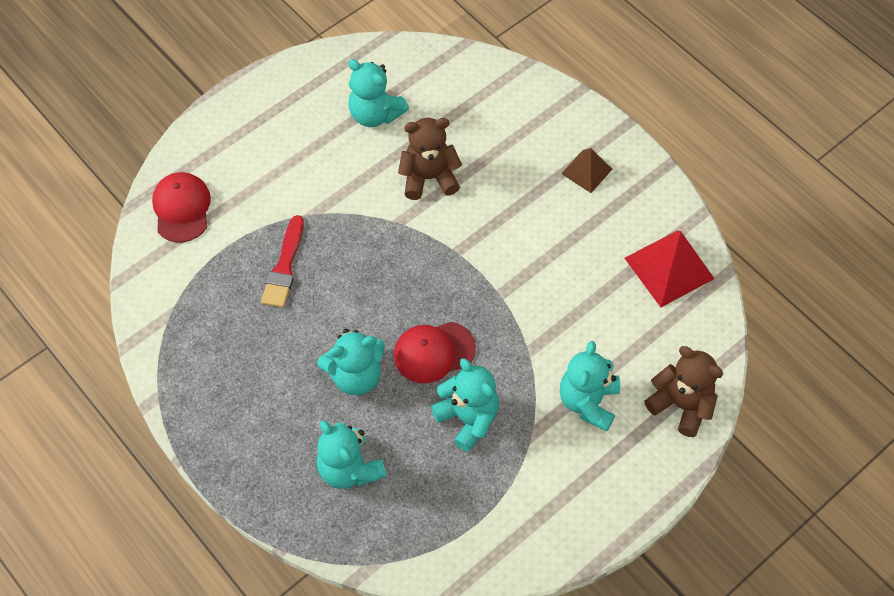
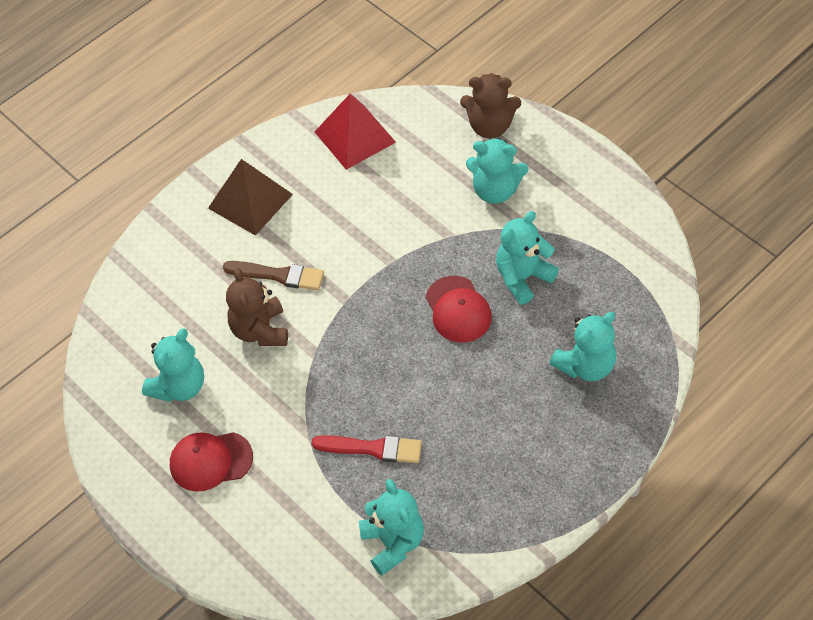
camera: 90 degrees left, 5 degrees down
red cap [152,172,211,242] -> red cap moved to [170,432,253,492]
turquoise teddy bear [317,329,385,396] -> turquoise teddy bear moved to [359,479,424,576]
brown pyramid [561,148,612,193] -> brown pyramid [208,159,293,236], size x1.69
brown teddy bear [644,346,723,437] -> brown teddy bear turned 120 degrees counterclockwise [460,73,521,138]
none -> brown brush [223,261,324,290]

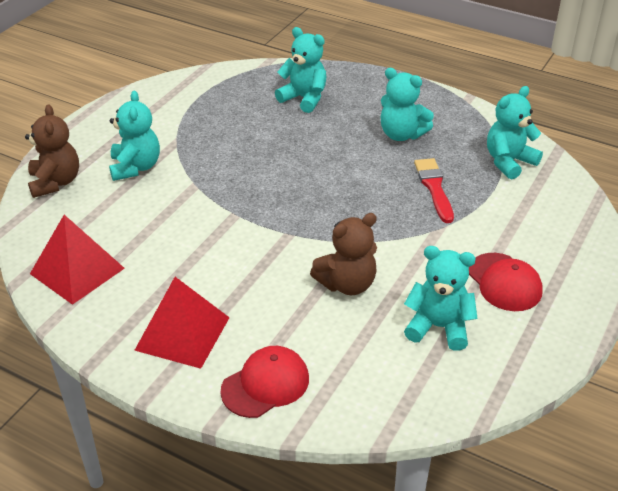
camera: 110 degrees left, 15 degrees down
brown pyramid [208,159,293,236] -> red pyramid [134,277,230,369]
brown brush [223,261,324,290] -> none
red cap [426,276,492,342] -> red cap moved to [220,346,309,418]
turquoise teddy bear [496,211,559,305] -> turquoise teddy bear moved to [381,68,434,141]

